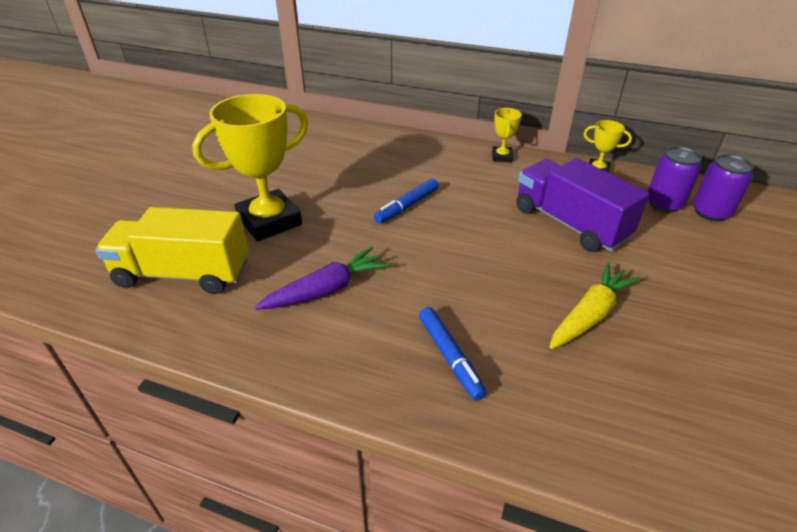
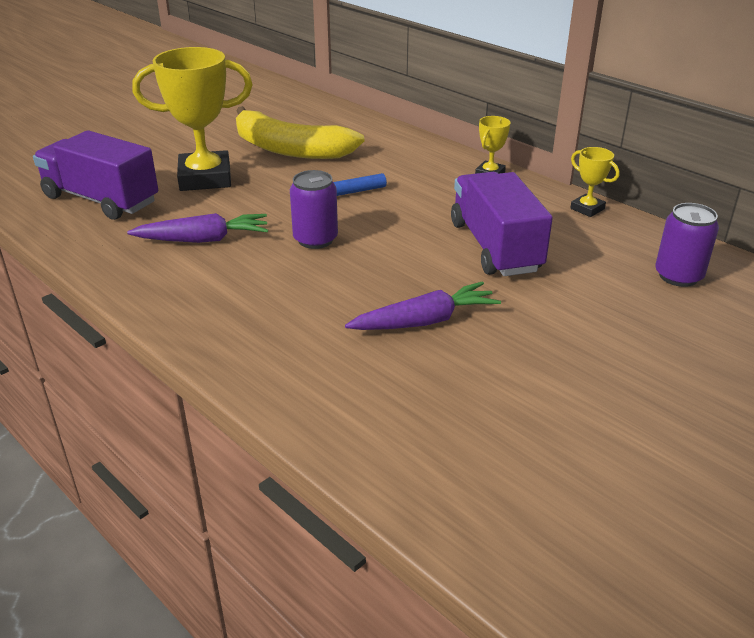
camera: 25 degrees right, 5 degrees down
yellow truck [95,207,249,294] -> purple truck [33,130,158,220]
blue marker [419,307,487,401] -> none
yellow carrot [549,263,640,349] -> purple carrot [345,282,501,330]
purple can [647,146,702,212] -> purple can moved to [290,170,338,249]
none -> yellow banana [236,106,364,159]

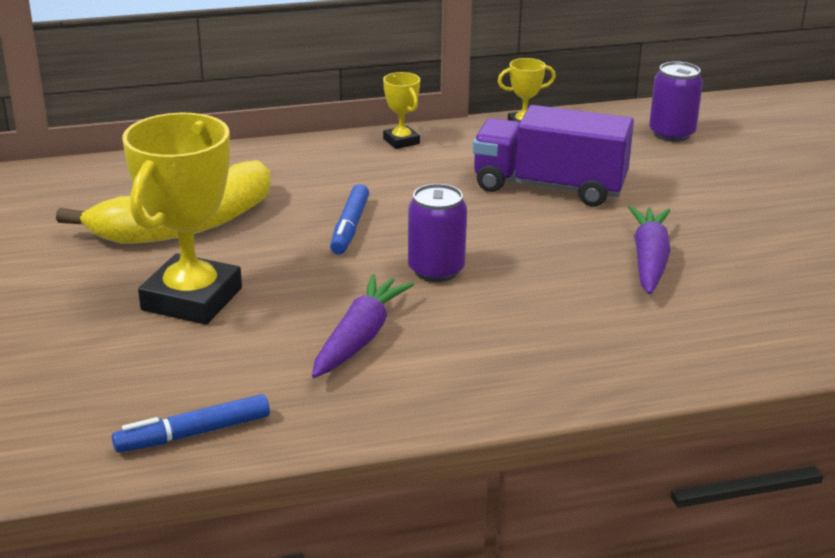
camera: 60 degrees left, 5 degrees down
purple truck [33,130,158,220] -> none
none -> blue marker [112,394,270,452]

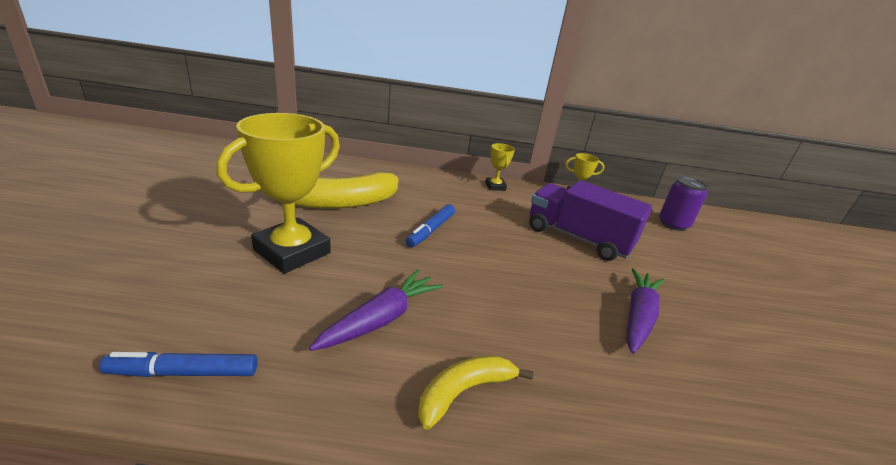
camera: 15 degrees right, 0 degrees up
purple can [408,184,467,282] -> none
none -> yellow banana [418,356,534,430]

